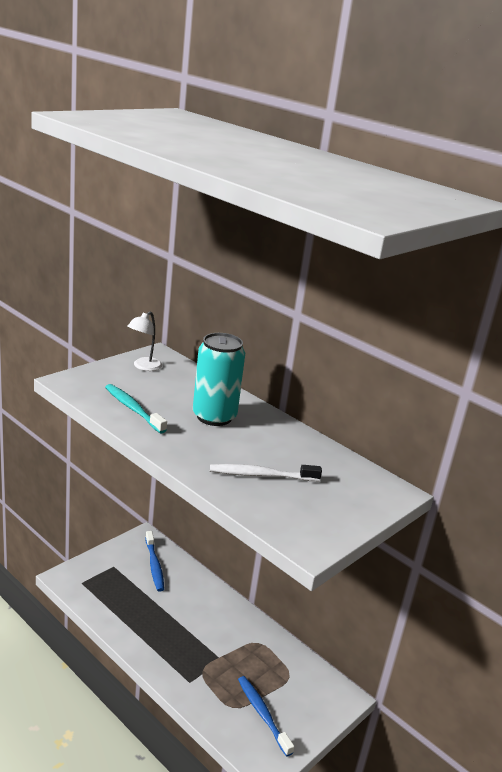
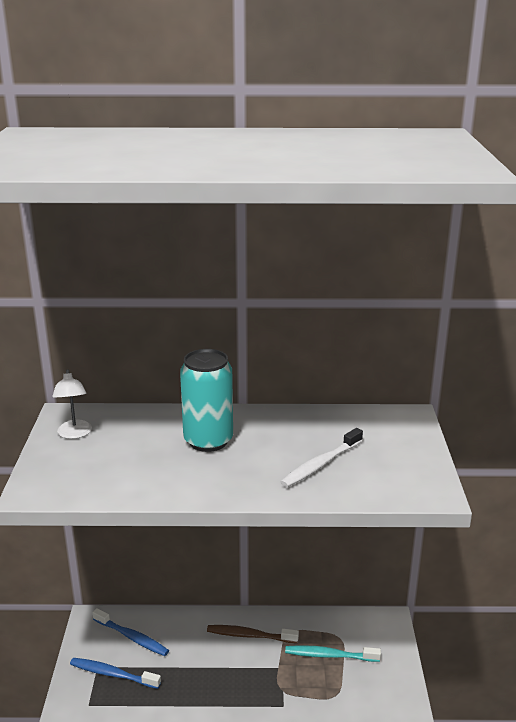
camera: 40 degrees left, 0 degrees up
turquoise toothbrush [105,384,167,434] -> turquoise toothbrush moved to [285,645,381,662]
blue toothbrush [238,676,294,757] -> blue toothbrush moved to [70,658,161,689]
none -> brown toothbrush [207,625,299,643]

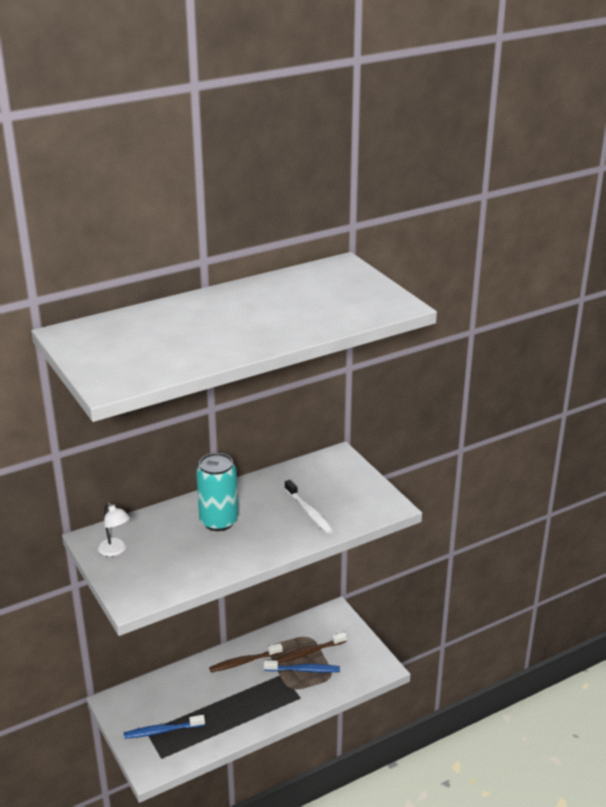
camera: 30 degrees left, 5 degrees up
blue toothbrush [92,608,169,656] -> blue toothbrush moved to [264,660,340,673]
white toothbrush [281,428,363,487] -> white toothbrush turned 45 degrees counterclockwise [284,480,333,534]
turquoise toothbrush [285,645,381,662] -> brown toothbrush [276,632,347,663]

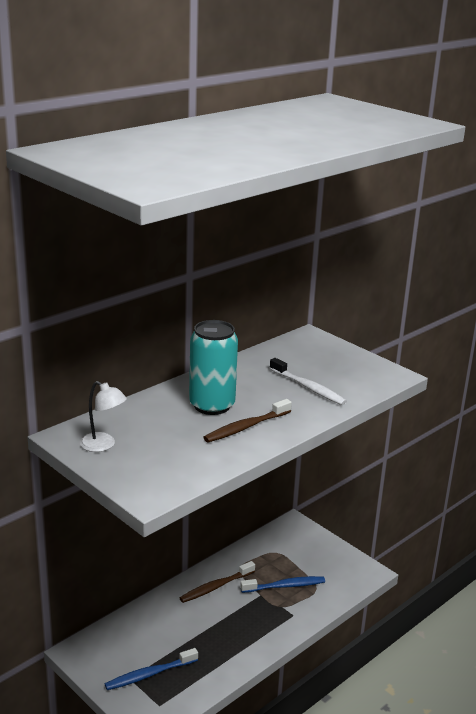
camera: 15 degrees left, 5 degrees down
brown toothbrush [276,632,347,663] -> brown toothbrush moved to [203,399,292,442]

